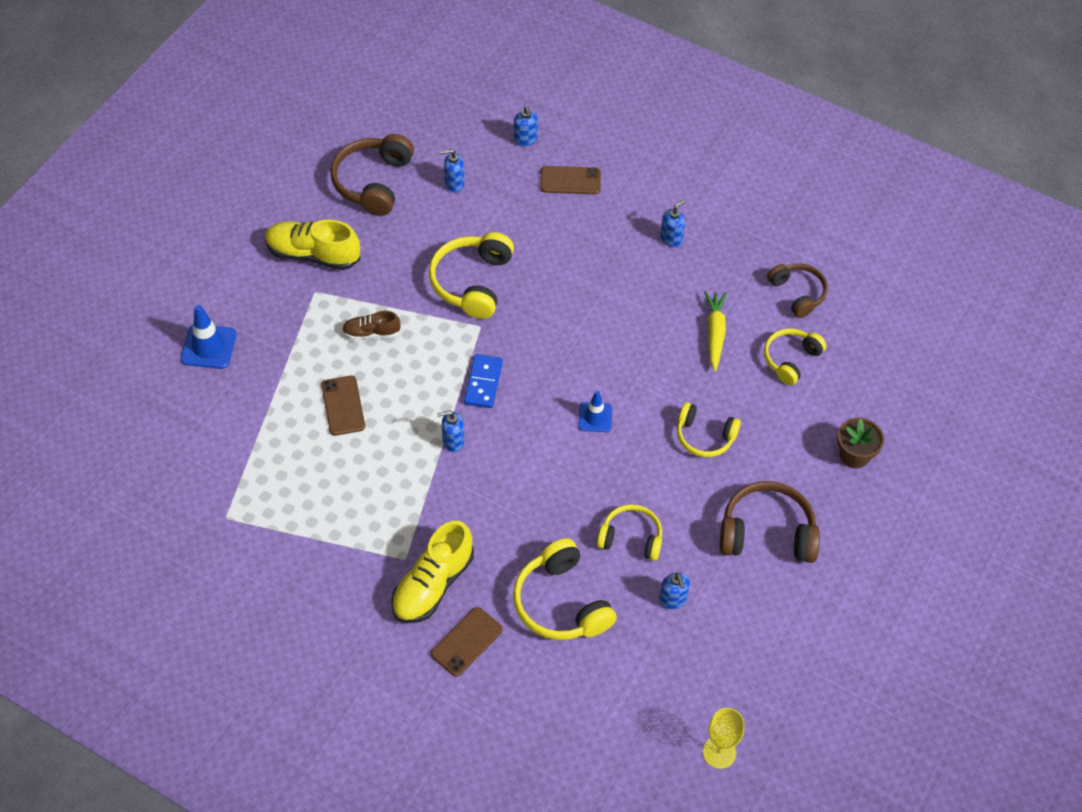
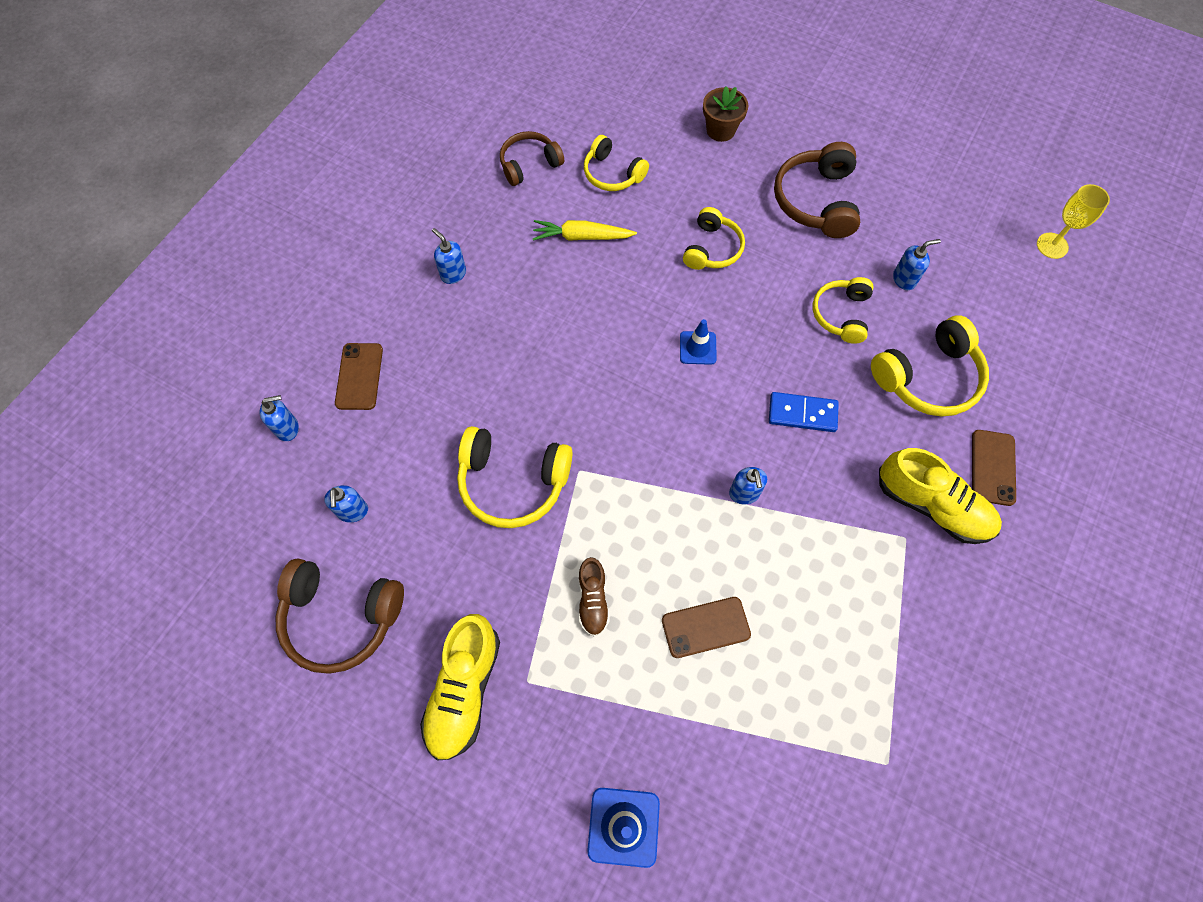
camera: 90 degrees left, 10 degrees up
brown phone [431,607,503,676] -> brown phone turned 60 degrees clockwise [972,430,1016,506]
blue domino [464,354,503,408] -> blue domino moved to [769,392,839,432]

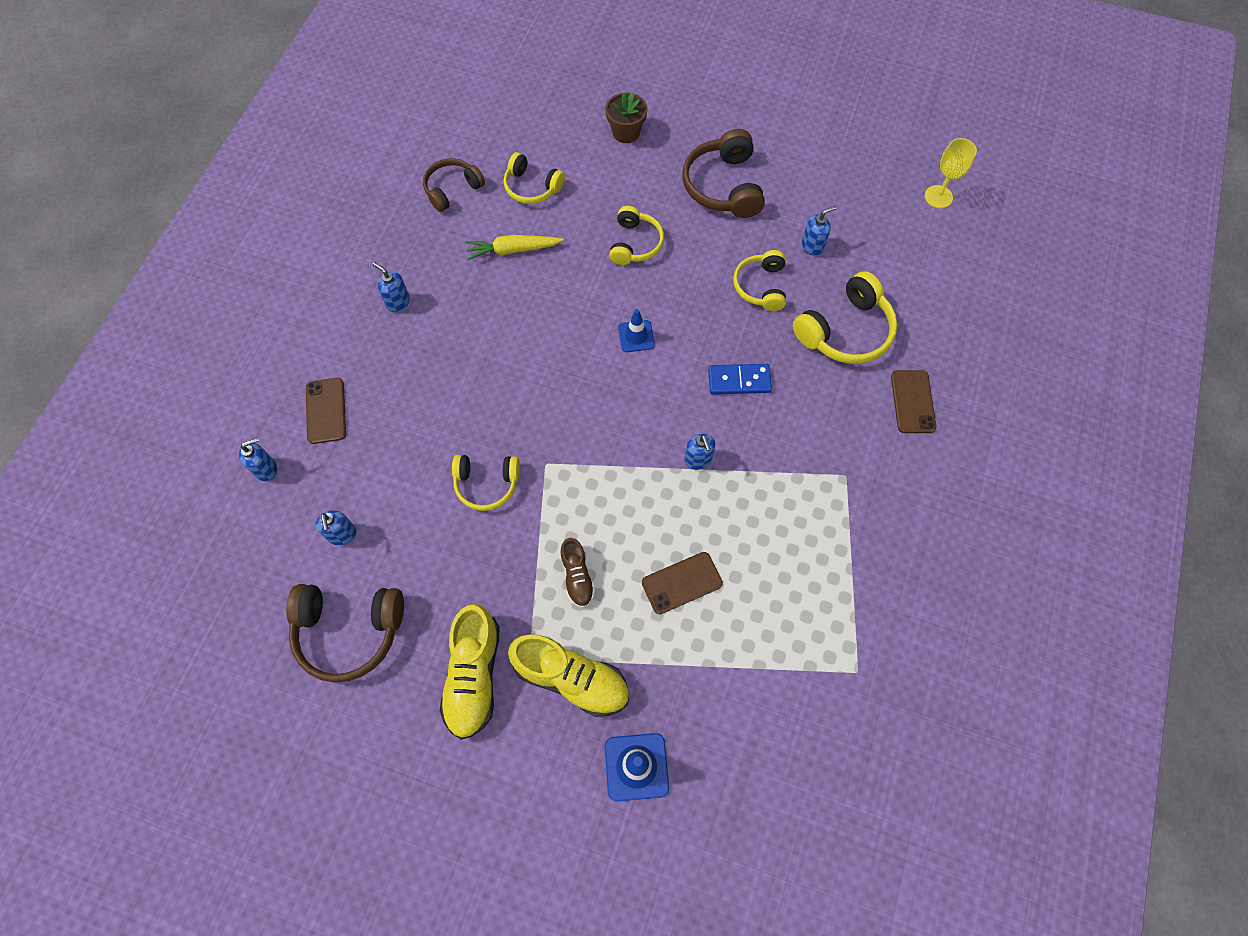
camera: 10 degrees left, 0 degrees up
yellow headphones [457,426,573,528] -> yellow headphones [452,455,520,511], size x0.65
yellow shoe [879,448,1002,544] -> yellow shoe moved to [508,634,629,717]

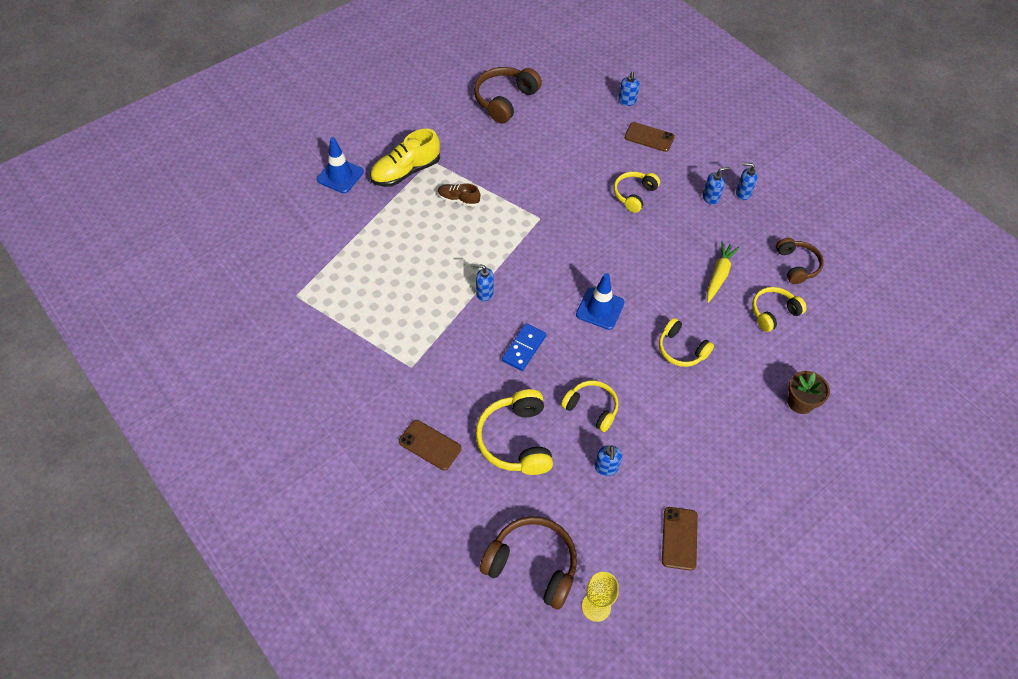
camera: 120 degrees right, 10 degrees down
blue soap dispenser [315,510,357,545] -> blue soap dispenser moved to [736,162,758,200]
yellow shoe [440,604,500,740] -> none
yellow headphones [452,455,520,511] -> yellow headphones moved to [613,172,660,213]
blue traffic cone [618,309,655,352] -> blue traffic cone [576,273,624,330], size x1.50
brown phone [642,552,723,614] -> brown phone moved to [662,507,698,571]
brown headphones [683,129,765,218] -> brown headphones moved to [480,516,577,610]

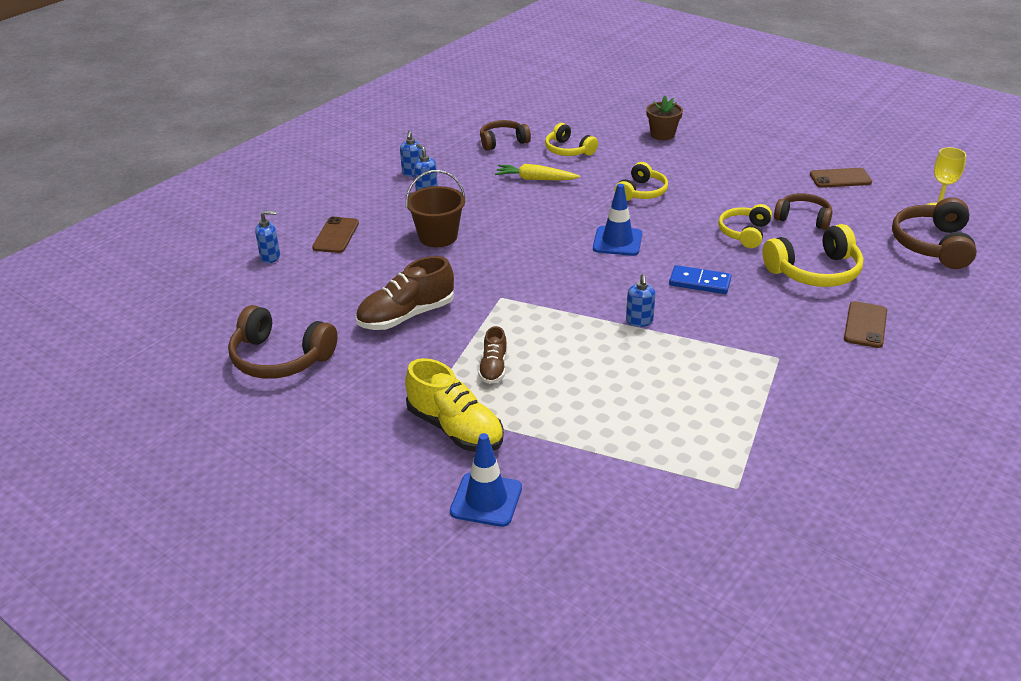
camera: 100 degrees left, 20 degrees down
blue soap dispenser [595,445,622,476] -> brown headphones [774,193,832,230]
yellow headphones [613,172,660,213] -> brown bucket [406,170,465,247]
none -> brown shoe [356,256,454,330]

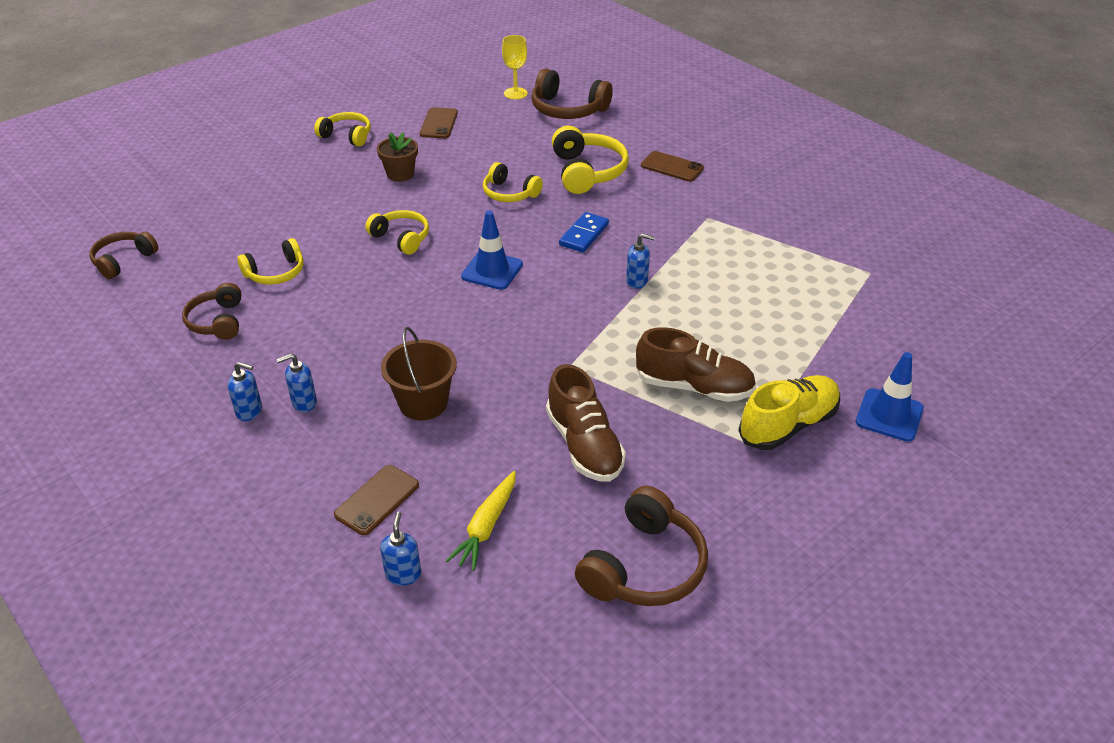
camera: 80 degrees left, 5 degrees up
brown phone [312,217,359,253] -> brown phone turned 75 degrees counterclockwise [334,465,419,535]
brown shoe [478,326,507,384] -> brown shoe [636,327,756,402], size x1.77
yellow carrot [495,164,580,180] -> yellow carrot moved to [446,471,516,571]
brown flower pot [646,96,683,140] -> brown flower pot moved to [377,132,418,182]
brown headphones [774,193,832,230] -> brown headphones moved to [89,232,158,279]
none -> yellow headphones [314,112,371,147]

